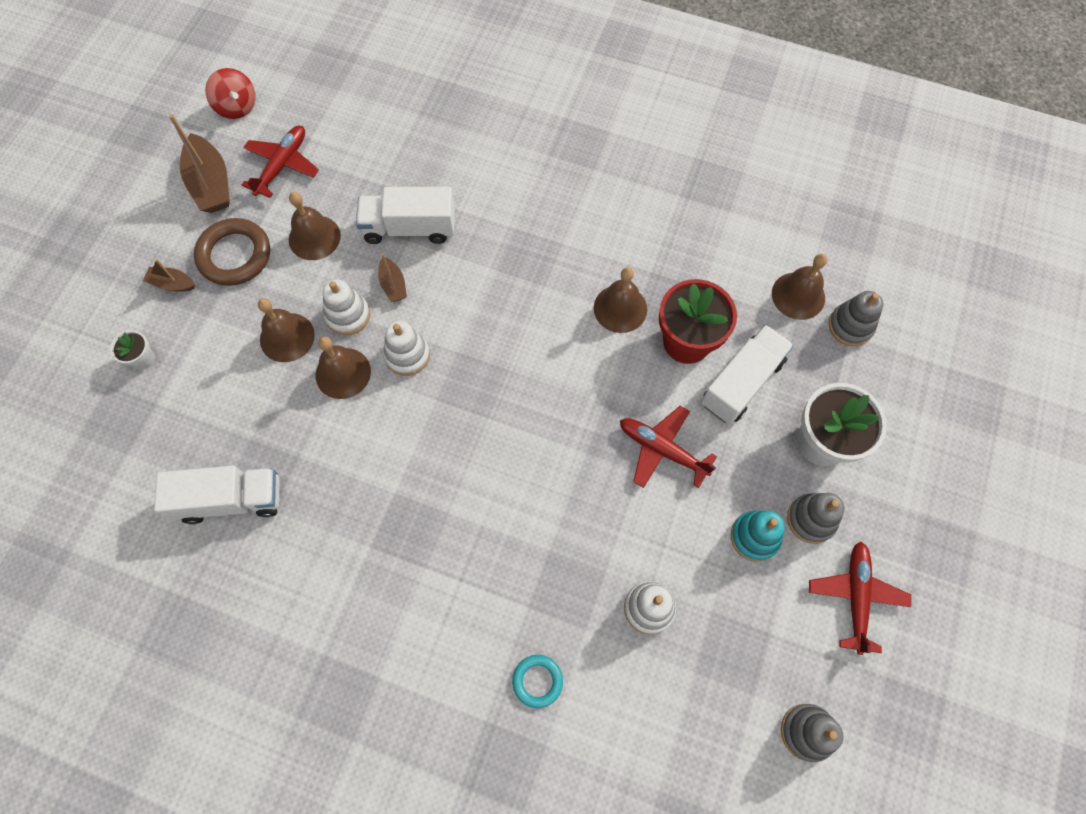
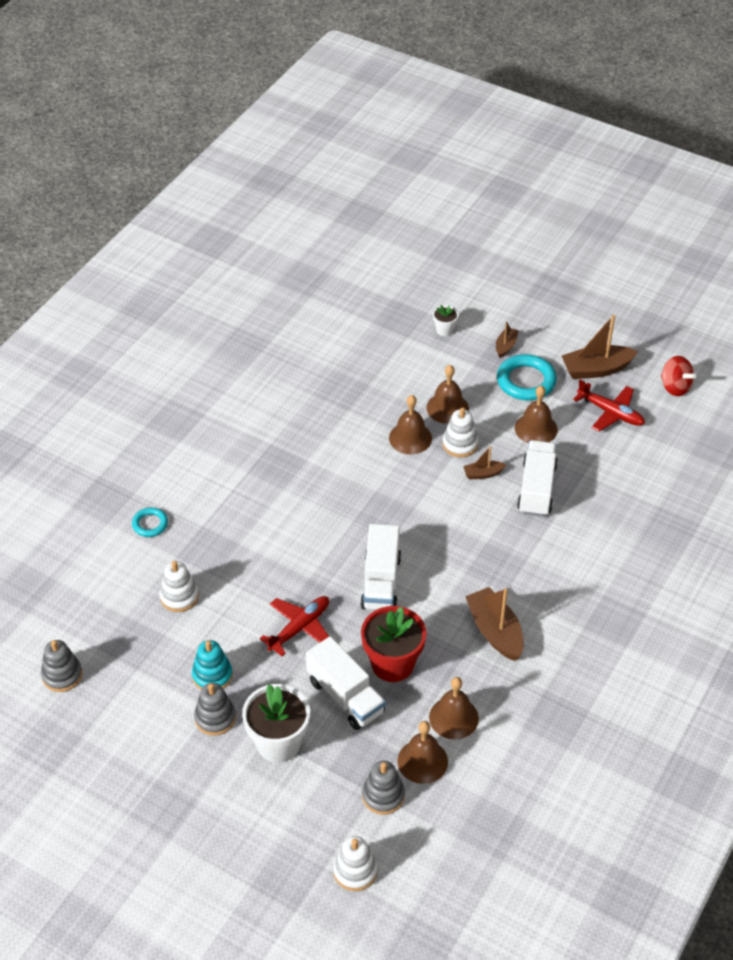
camera: 100 degrees right, 20 degrees down
white truck [154,466,280,524] -> white truck moved to [361,524,401,610]
brown ring [194,218,270,286] -> turquoise ring [497,354,557,400]
red spinning top [205,68,256,119] -> red spinning top turned 105 degrees counterclockwise [661,356,696,396]
white stacking toy [383,321,430,376] -> white stacking toy moved to [333,836,377,891]
brown bell [594,267,647,333] -> brown bell moved to [429,677,479,739]
red plane [809,541,911,655] -> none
none -> brown boat [465,587,524,661]

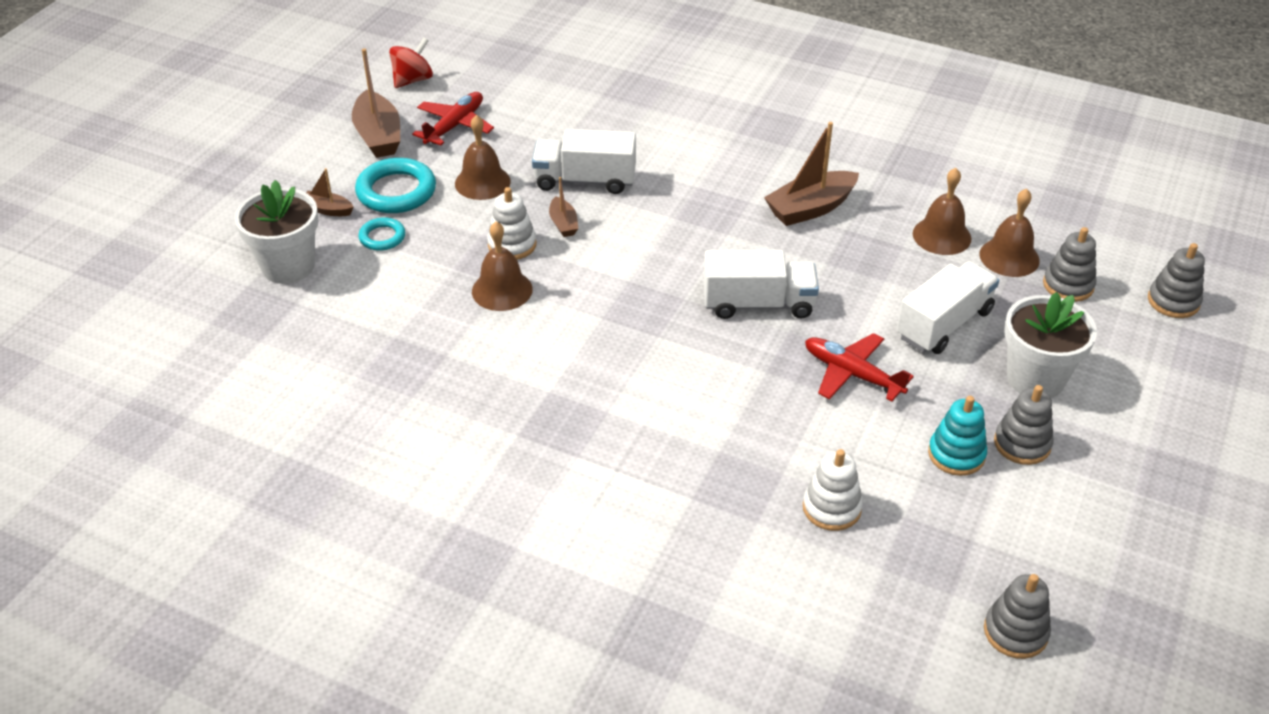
camera: 95 degrees left, 5 degrees down
turquoise ring [132,507,168,537] -> turquoise ring moved to [358,217,405,251]
white stacking toy [333,836,377,891] -> grey stacking toy [1148,243,1205,318]
red flower pot [361,606,426,682] -> none
brown bell [426,365,469,424] -> none
white flower pot [433,305,459,336] -> white flower pot [234,180,318,284], size x2.08

